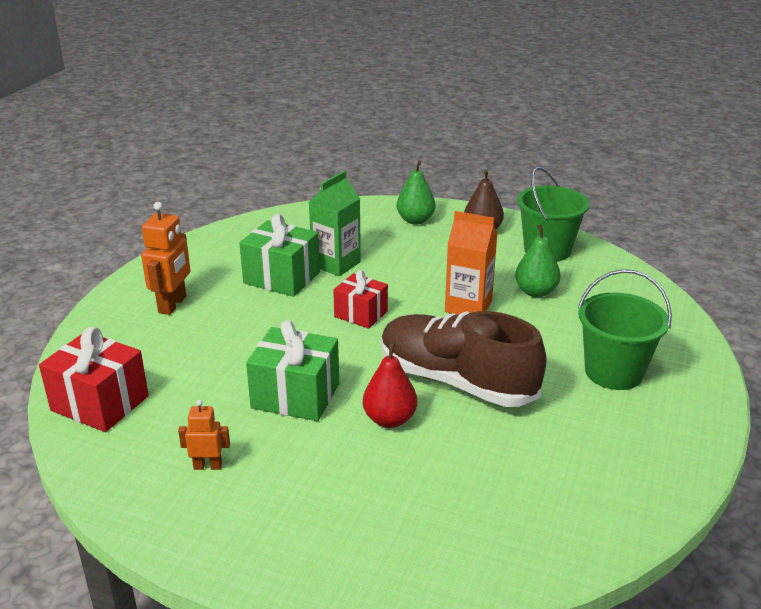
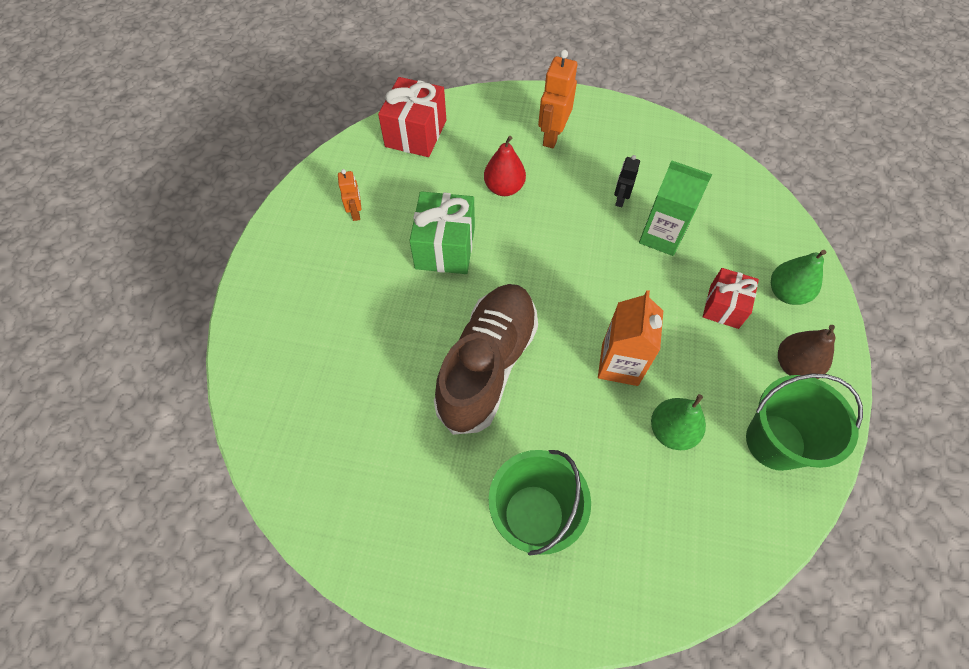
camera: 80 degrees right, 30 degrees up
orange robot [141,202,190,315] -> orange robot turned 105 degrees clockwise [538,50,577,149]
green gift [239,214,320,297] -> black robot [614,155,640,207]
red gift [333,270,388,329] -> red gift moved to [703,268,759,329]
red pear [363,342,417,428] -> red pear moved to [484,136,526,196]

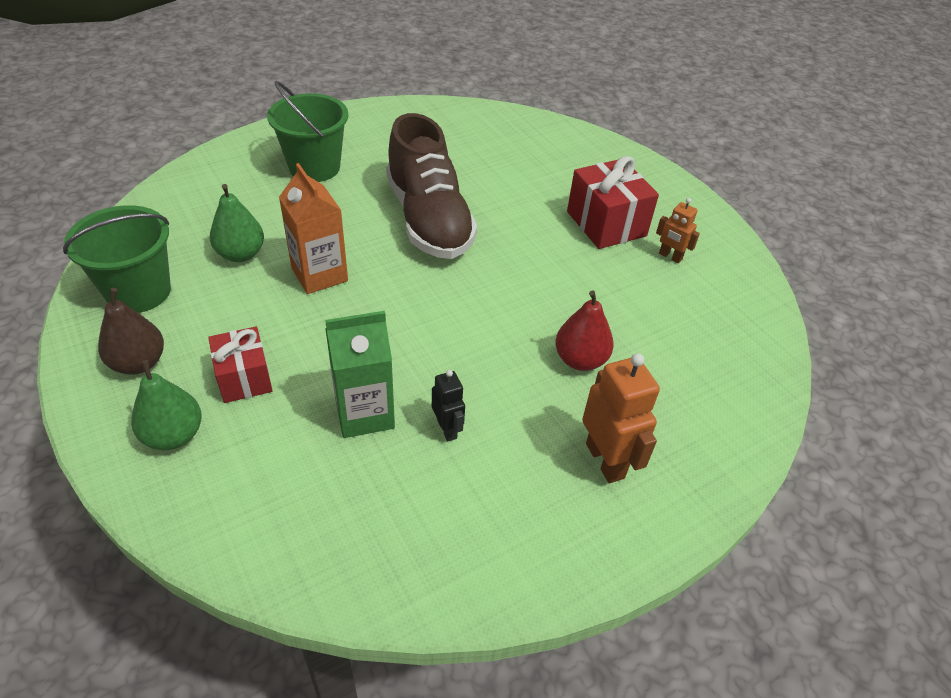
camera: 135 degrees right, 15 degrees down
red gift [378,77,446,157] -> red gift moved to [567,156,659,249]
green gift [409,191,475,274] -> none

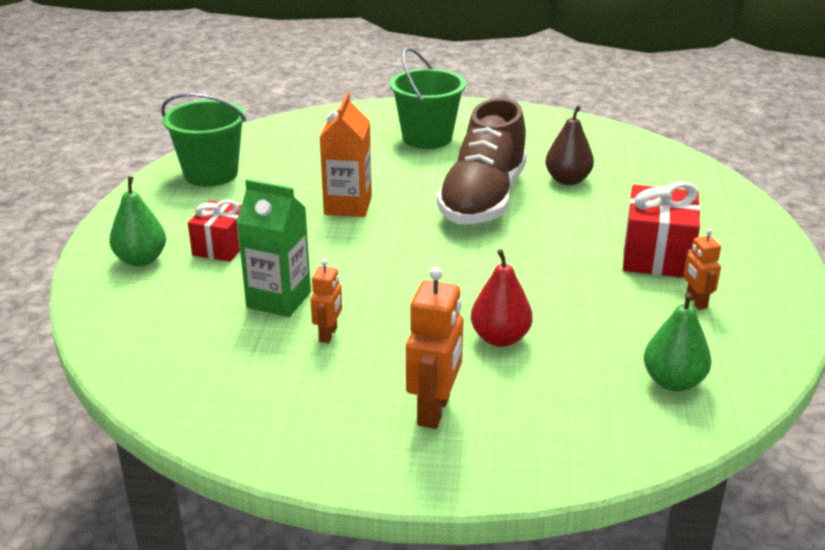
camera: 40 degrees right, 15 degrees down
brown pear [98,288,164,375] -> brown pear moved to [545,105,594,185]
green pear [210,184,264,262] -> green pear moved to [644,292,712,391]
black robot [432,370,465,441] -> orange robot [310,259,342,343]

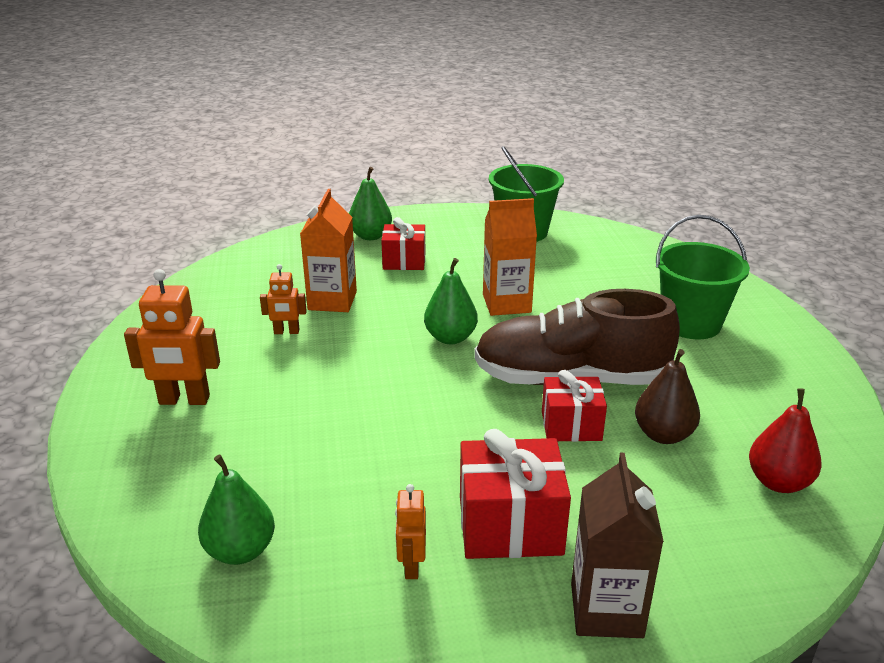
camera: 75 degrees right, 0 degrees up
green carton [237,179,311,317] -> orange carton [300,189,357,312]
red pear [471,249,533,347] -> red pear moved to [749,388,821,493]
orange robot [684,228,721,310] -> orange robot turned 60 degrees counterclockwise [395,484,426,579]
none -> green pear [424,258,478,344]
none -> red gift [542,370,607,442]
none -> brown carton [571,453,664,638]

